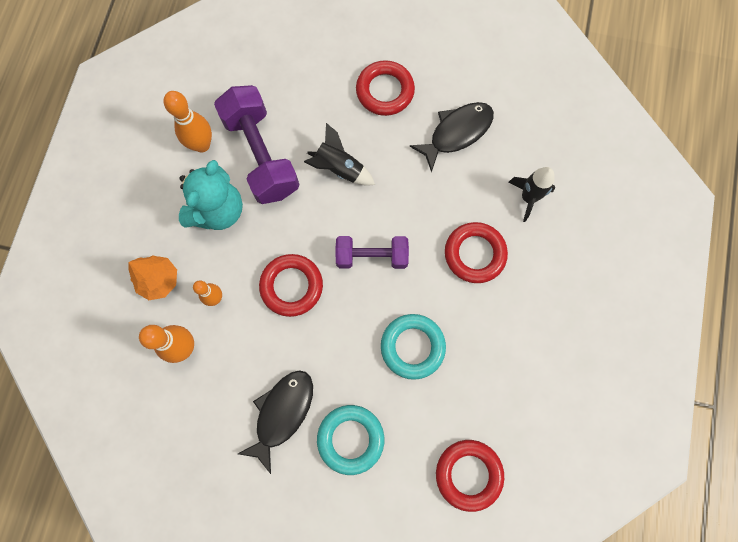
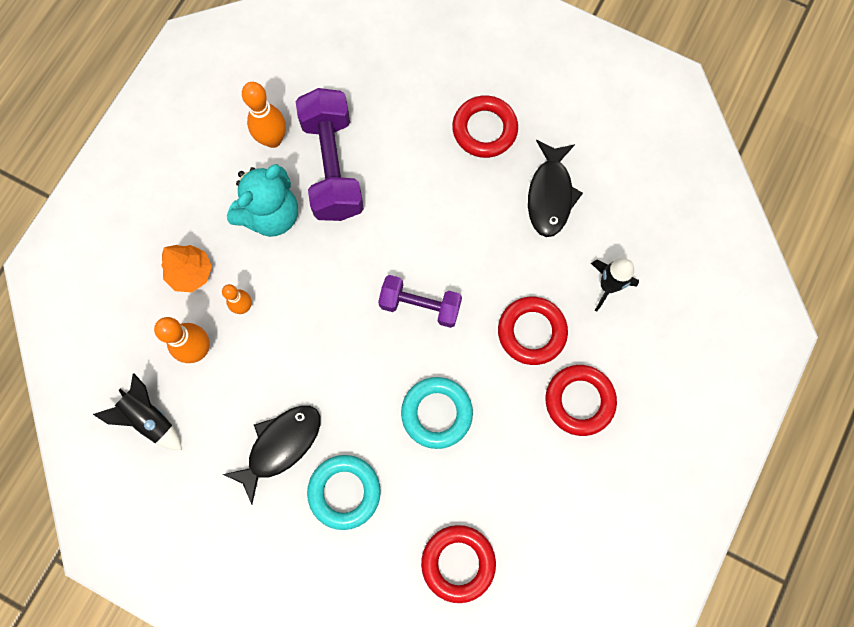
camera: 15 degrees right, 0 degrees up
red ring [259,254,323,317] -> red ring moved to [545,365,617,436]
black rocket [304,123,375,186] -> black rocket moved to [93,373,182,450]
black fish [409,102,494,172] -> black fish turned 120 degrees clockwise [528,140,583,237]

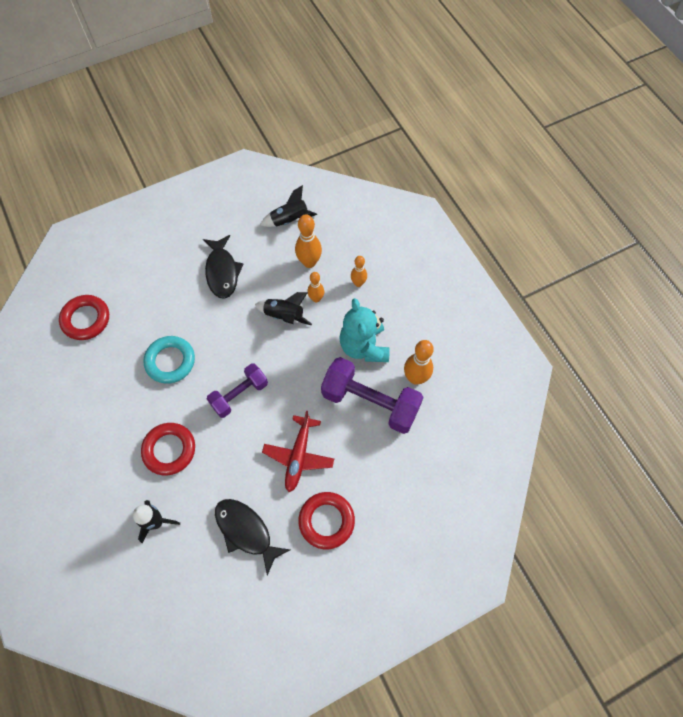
camera: 125 degrees right, 10 degrees down
orange tree [161,245,212,292] -> orange bowling pin [351,256,367,287]
turquoise ring [307,455,381,530] -> none
red ring [545,365,617,436] -> none
none -> black rocket [255,292,312,326]
none -> red plane [262,411,334,492]

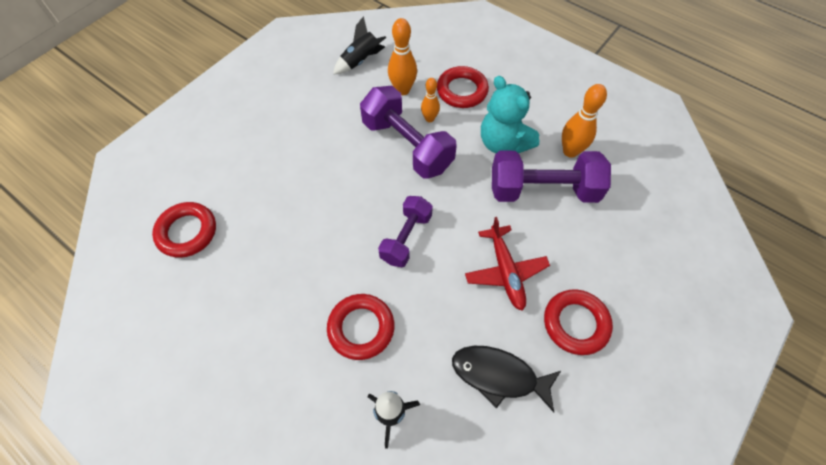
camera: 25 degrees left, 5 degrees down
turquoise ring [143,336,195,384] -> none
black fish [203,235,243,299] -> none
black rocket [255,292,312,326] -> purple dumbbell [360,86,457,179]
orange bowling pin [351,256,367,287] -> red ring [437,66,489,108]

